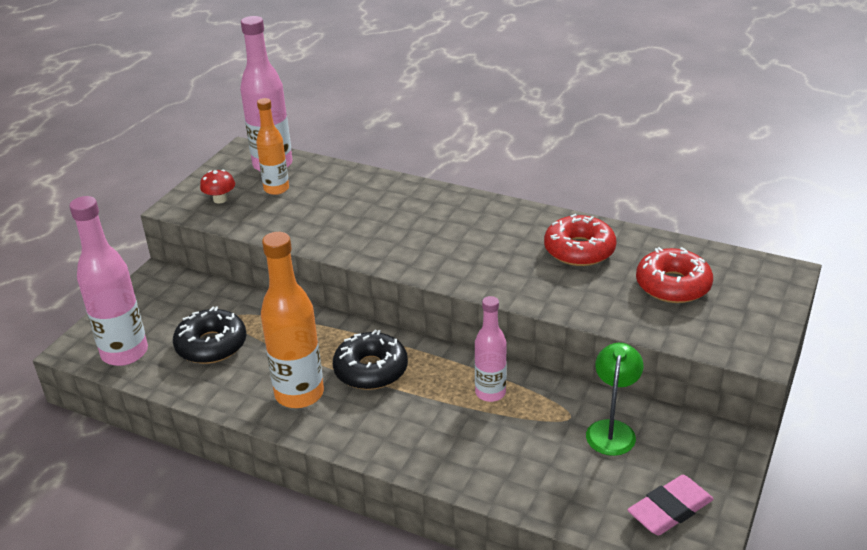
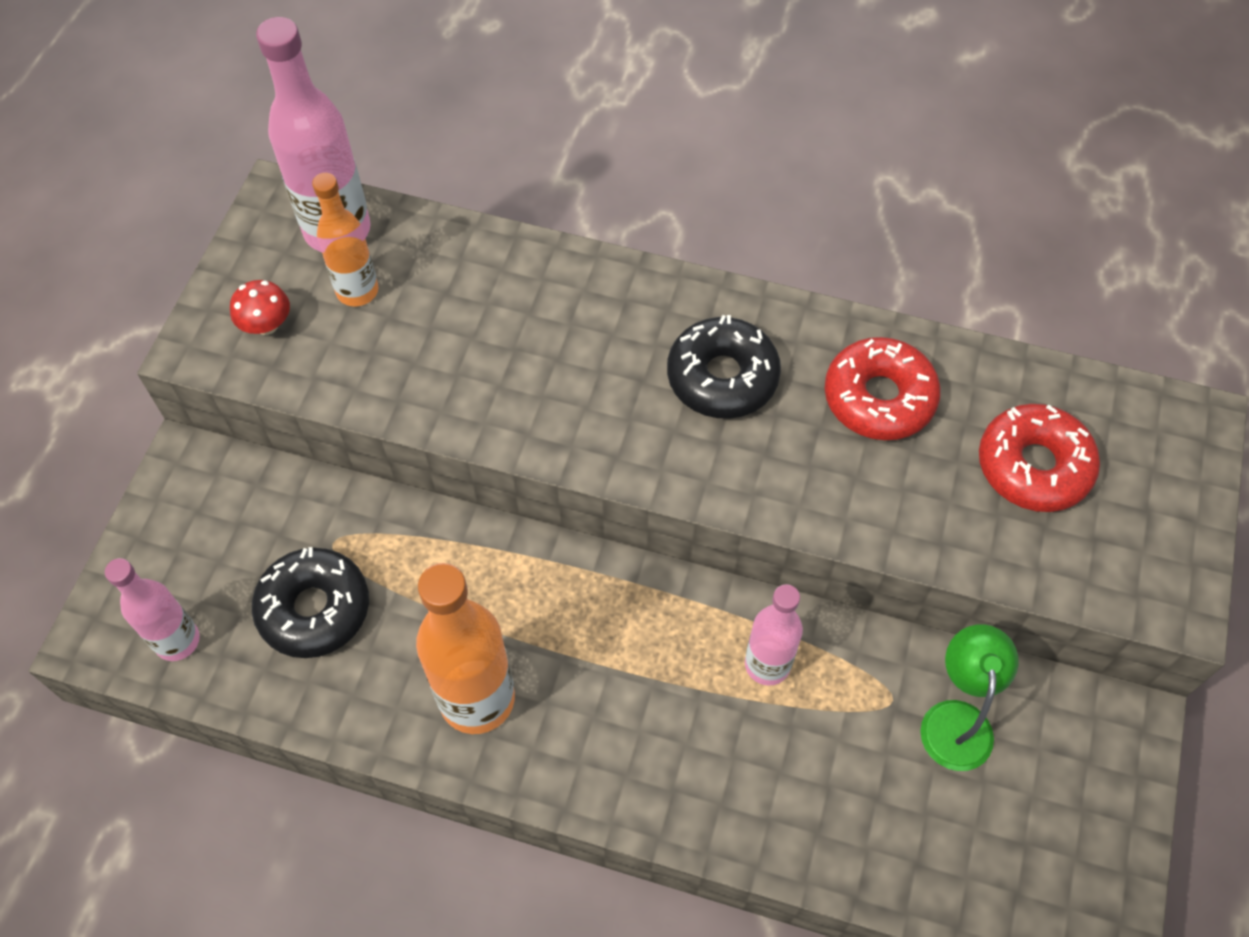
camera: 10 degrees left, 25 degrees up
pink bottle [69,196,148,366] -> pink bottle [105,558,200,661], size x0.62
black donut [333,330,408,390] -> black donut moved to [667,315,781,418]
pink eraser [627,475,714,536] -> none

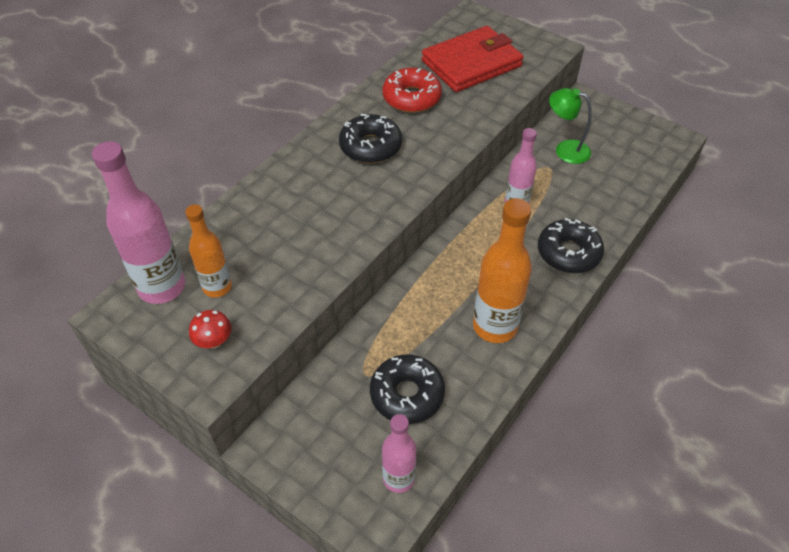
camera: 70 degrees left, 10 degrees down
red donut [979,404,1100,512] -> red wallet [422,26,524,92]
none -> black donut [538,218,604,273]

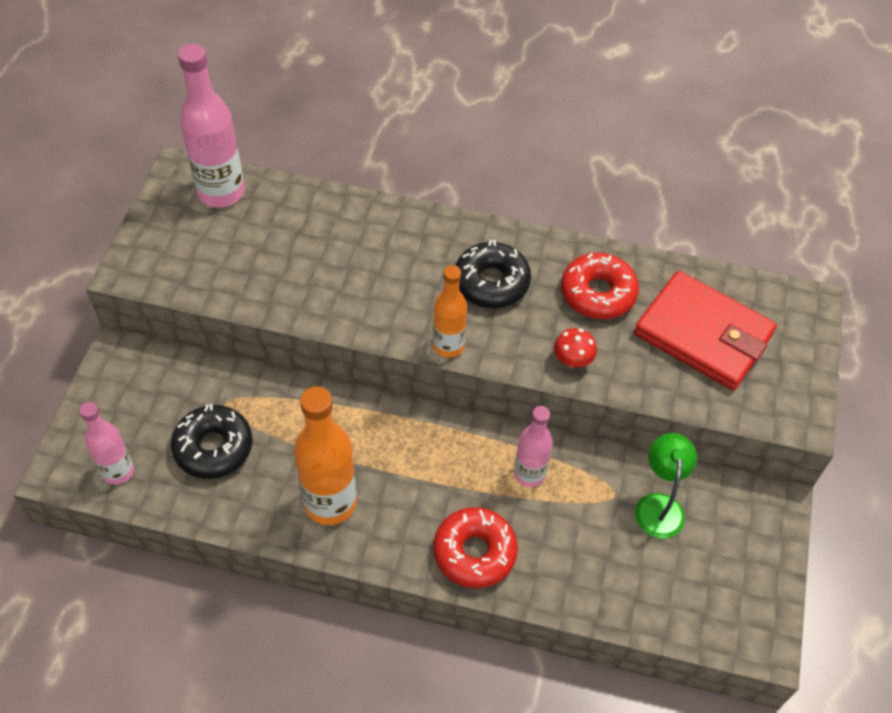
camera: 65 degrees right, 5 degrees up
orange bottle [185,204,232,297] -> orange bottle moved to [433,265,467,358]
red mushroom [189,310,232,348] -> red mushroom moved to [554,328,597,368]
black donut [538,218,604,273] -> red donut [433,507,518,588]

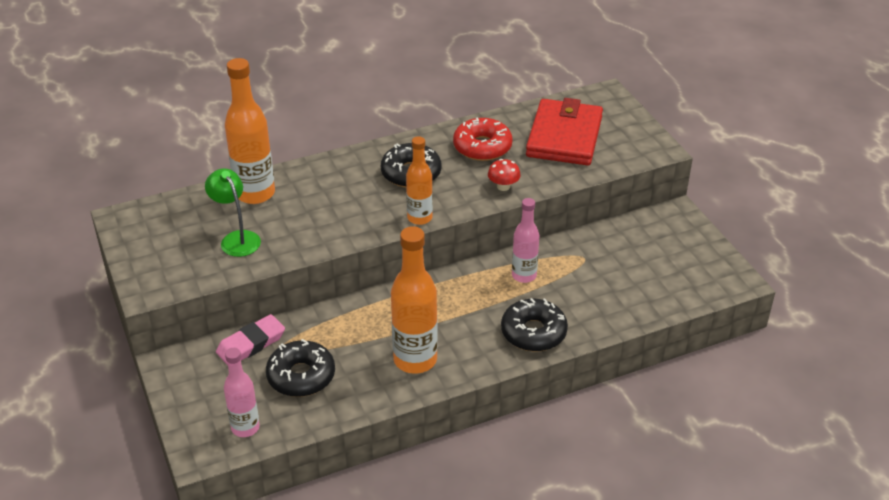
camera: 35 degrees left, 15 degrees down
pink bottle [178,44,245,207] -> none
red donut [433,507,518,588] -> black donut [501,298,568,351]
red wallet [634,271,777,390] -> red wallet turned 75 degrees counterclockwise [526,98,603,166]
green lamp [635,433,697,538] -> green lamp moved to [205,168,261,257]
none -> pink eraser [216,314,285,365]
none -> orange bottle [225,58,275,204]

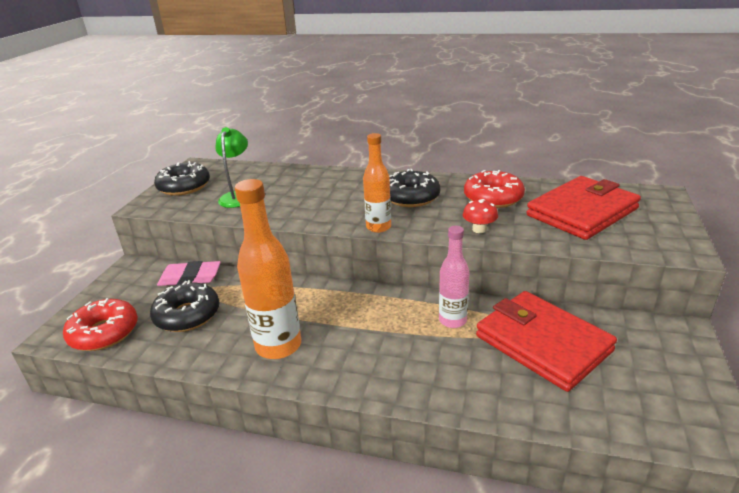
camera: 40 degrees right, 10 degrees down
pink bottle [224,348,260,437] -> red donut [63,298,138,351]
orange bottle [225,58,275,204] -> none
black donut [501,298,568,351] -> black donut moved to [154,161,210,196]
none -> red wallet [476,291,617,392]

